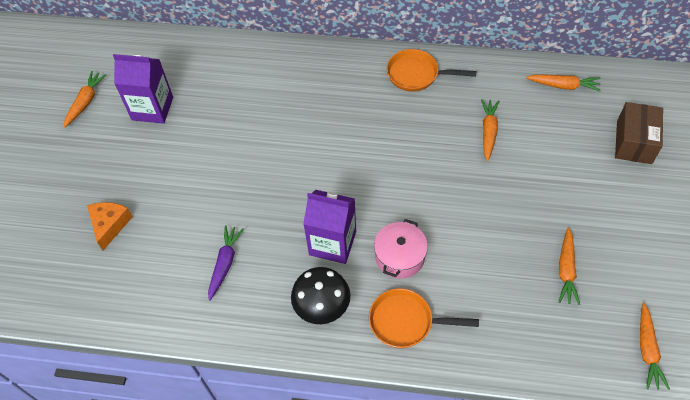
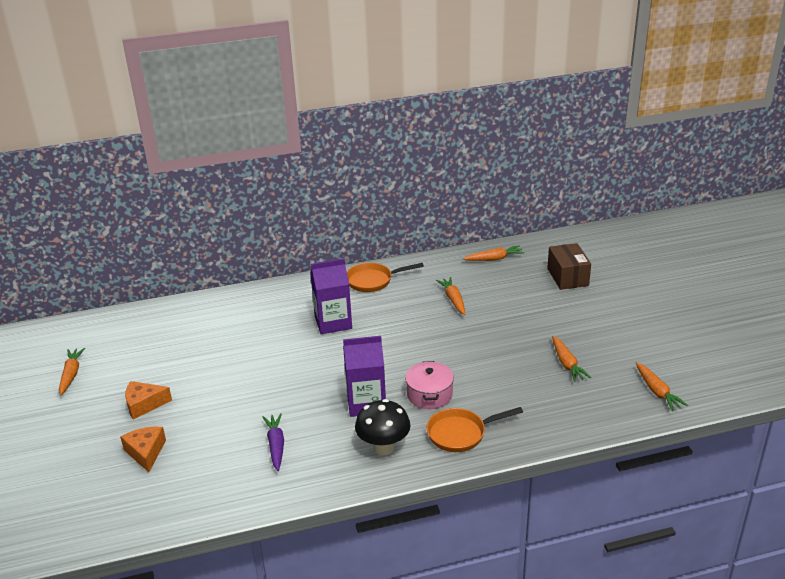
camera: 25 degrees left, 25 degrees down
purple carton [113,54,173,124] -> purple carton moved to [310,259,352,334]
none -> orange cheese [125,381,172,419]

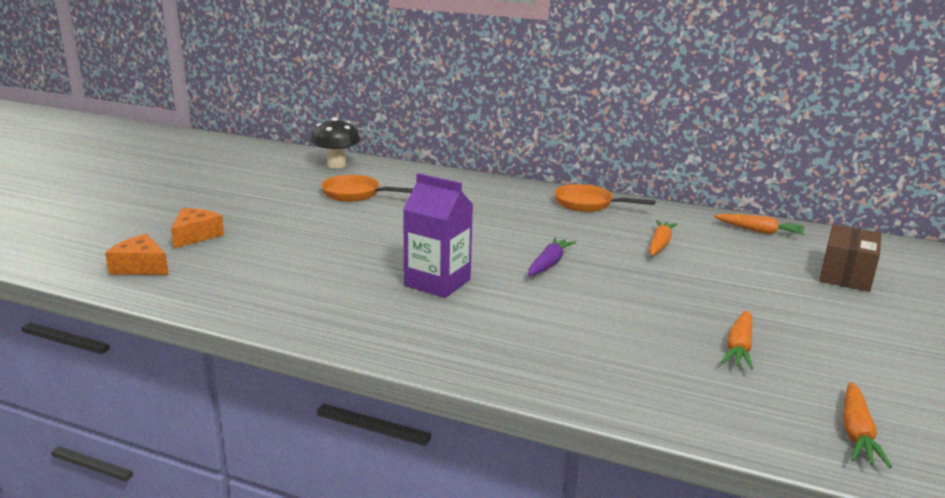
camera: 35 degrees right, 10 degrees down
orange carrot [59,348,85,395] -> none
orange cheese [125,381,172,419] -> orange cheese moved to [105,234,169,275]
purple carrot [263,413,284,471] -> purple carrot moved to [528,237,576,276]
purple carton [310,259,352,334] -> none
black mushroom [355,399,411,455] -> black mushroom moved to [311,117,360,168]
pink pot [405,361,454,409] -> none
orange pan [427,407,523,452] -> orange pan moved to [321,175,413,202]

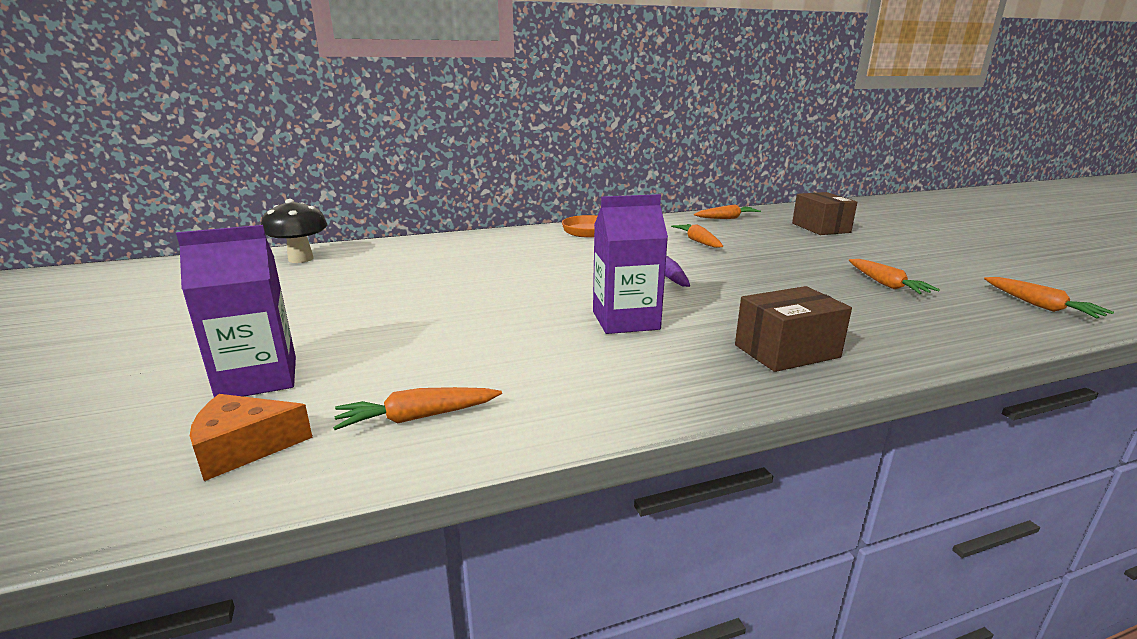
camera: 40 degrees left, 0 degrees up
orange cheese [171,208,224,248] -> purple carton [176,225,296,397]
orange pan [321,175,413,202] -> none
none -> orange carrot [333,387,502,430]
none -> brown box [735,286,852,372]

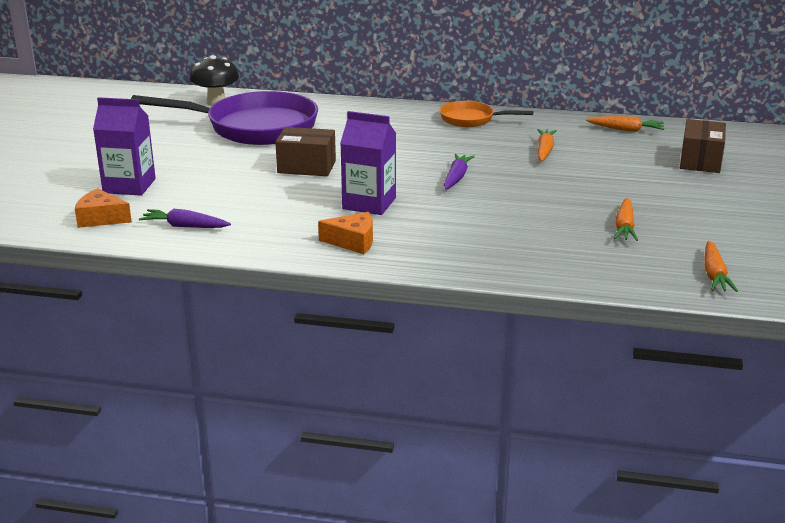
camera: 30 degrees right, 5 degrees up
orange carrot [333,387,502,430] -> purple carrot [139,208,231,228]
brown box [735,286,852,372] -> brown box moved to [275,127,336,176]
none -> purple pan [131,91,318,145]
none -> orange cheese [318,212,373,254]

